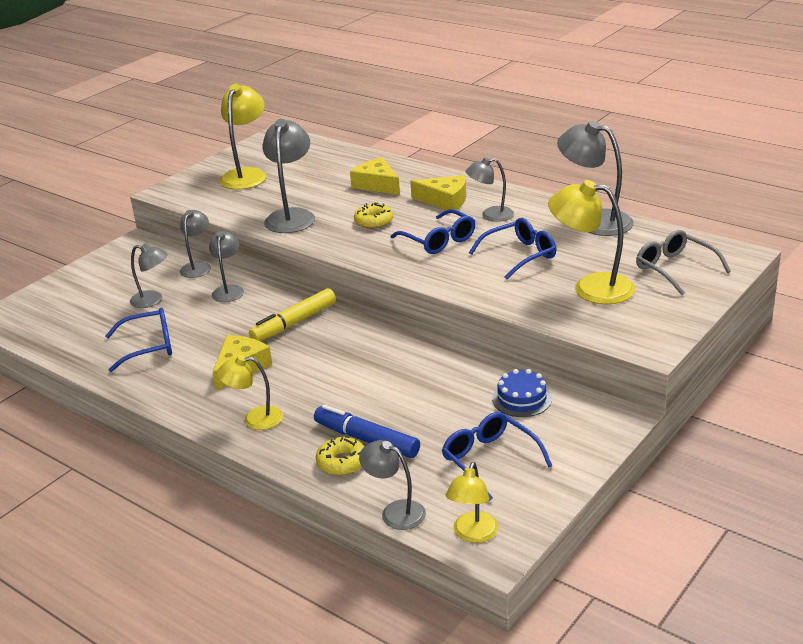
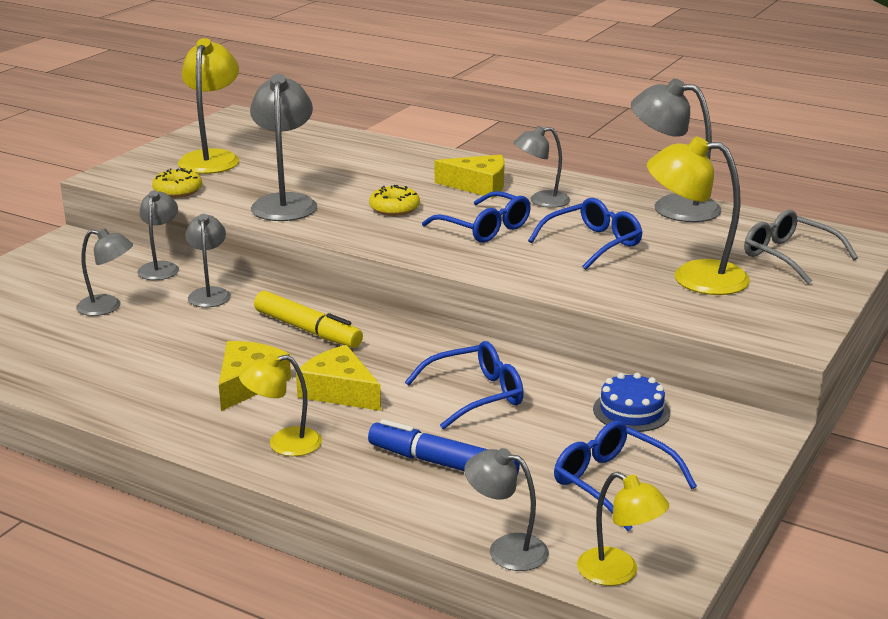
camera: 10 degrees left, 5 degrees down
blue glasses [105,308,172,372] -> blue glasses moved to [405,341,524,430]
yellow marker [249,288,336,341] -> yellow marker turned 90 degrees counterclockwise [254,291,363,348]
yellow donut [316,436,364,476] -> yellow donut moved to [152,168,202,198]
yellow cheese [350,157,400,195] -> yellow cheese moved to [296,345,381,411]
yellow lamp [446,462,499,543] -> yellow lamp turned 60 degrees counterclockwise [577,472,669,586]

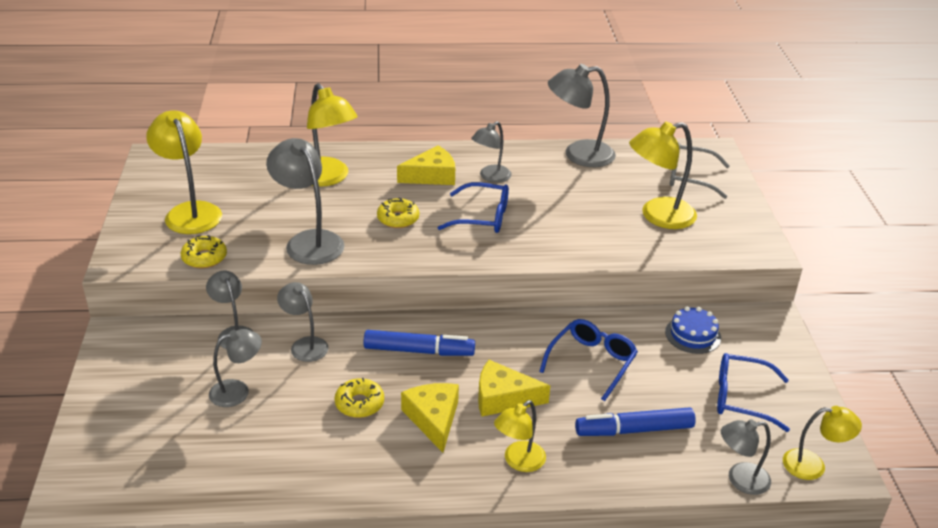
camera: 35 degrees left, 10 degrees up
yellow marker [254,291,363,348] -> blue marker [363,330,475,356]
blue glasses [528,198,642,270] -> none
none -> yellow lamp [307,83,358,187]
none -> yellow donut [334,378,384,418]

